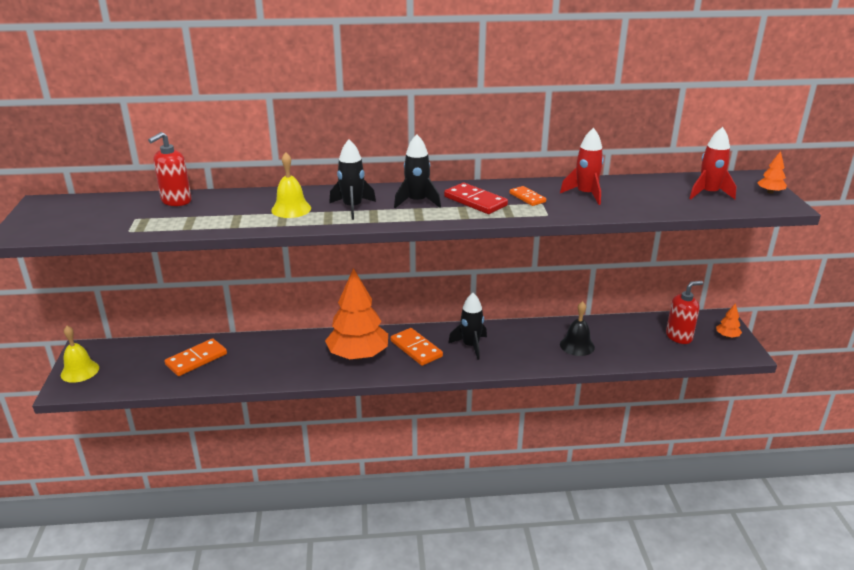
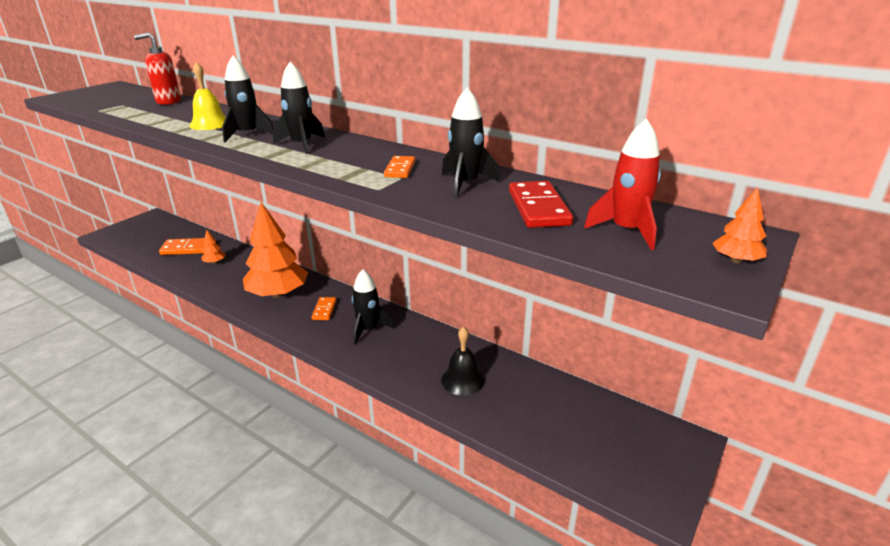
camera: 40 degrees right, 0 degrees up
yellow bell [61,326,99,383] -> none
orange domino [391,328,443,366] -> orange domino [312,297,337,320], size x0.62
red domino [444,183,508,214] -> red domino moved to [509,181,573,228]
red rocket [560,128,604,205] -> black rocket [442,87,500,198]
red soap dispenser [666,281,703,344] -> none
orange tree [716,303,742,338] -> orange tree moved to [201,230,226,264]

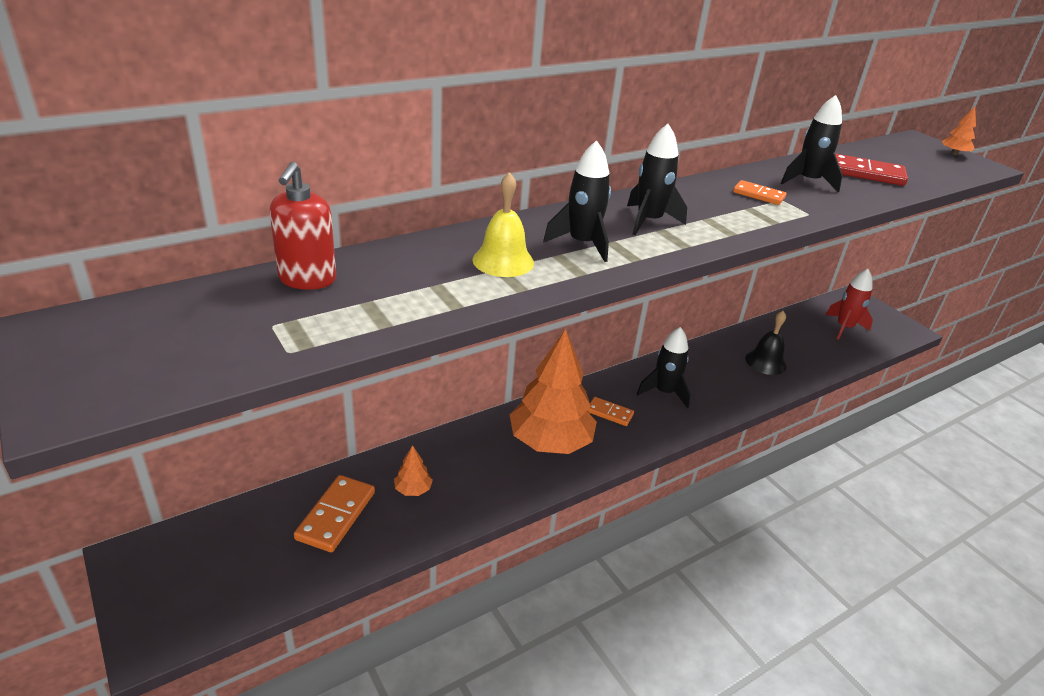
camera: 70 degrees left, 5 degrees up
red rocket [584,118,661,250] -> red rocket moved to [826,269,873,340]

